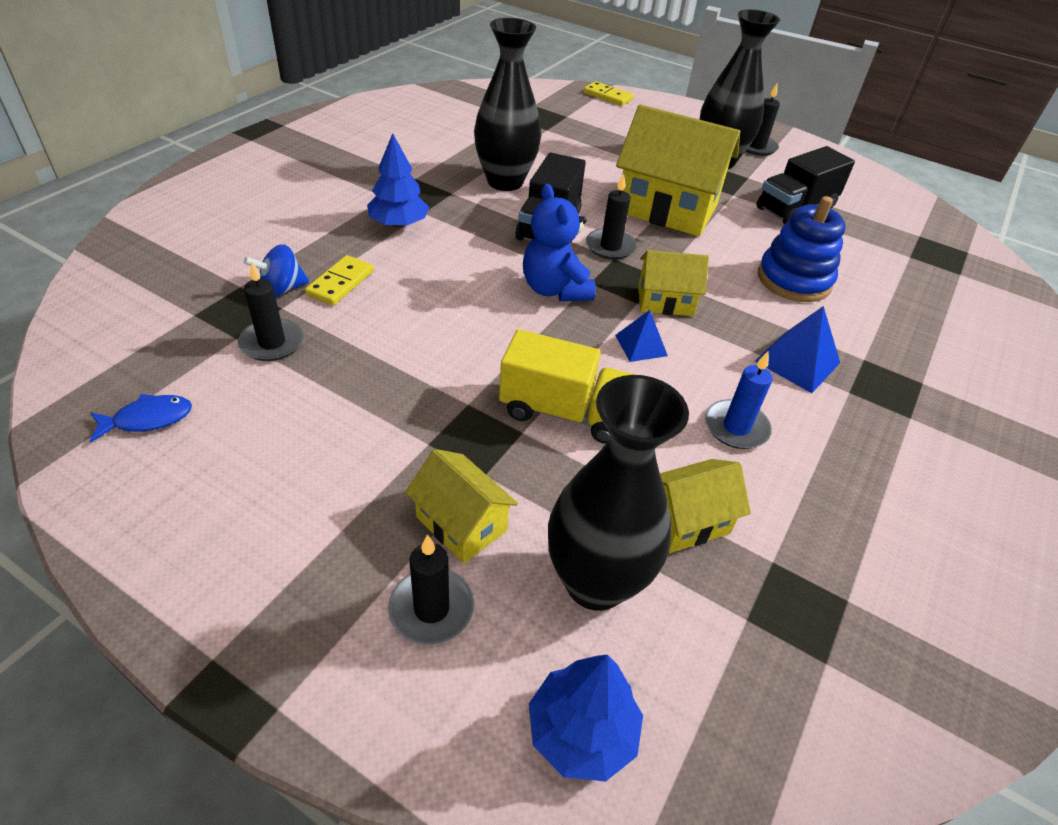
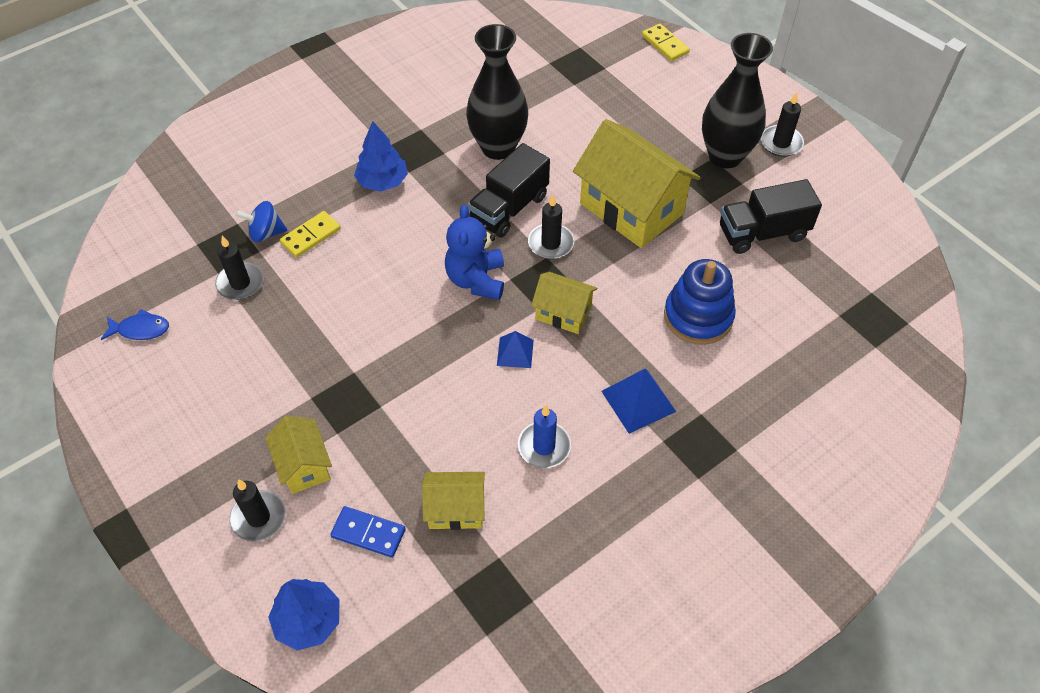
camera: 25 degrees right, 10 degrees up
yellow truck [499,329,634,444] -> none
black vase [548,375,689,611] -> blue domino [330,506,406,558]

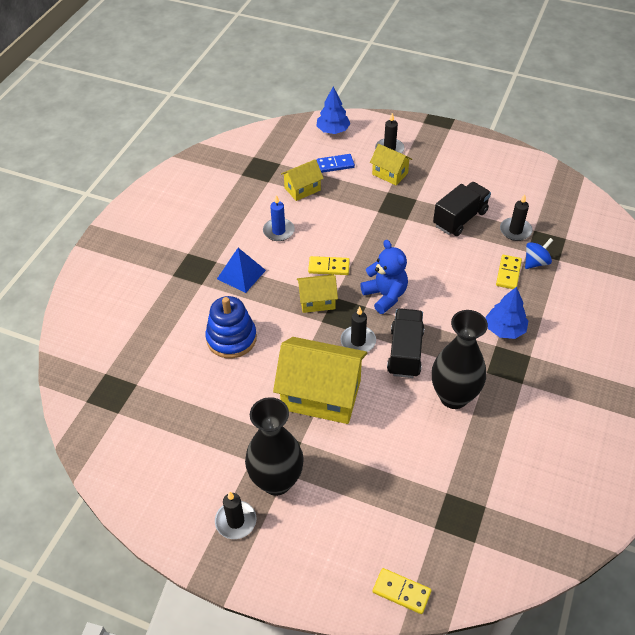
camera: 150 degrees right, 5 degrees down
blue fish [101,309,169,340] -> none
blue pyramid [497,331,534,368] -> yellow domino [308,256,350,275]
black truck [720,179,822,254] -> black truck moved to [433,182,491,236]

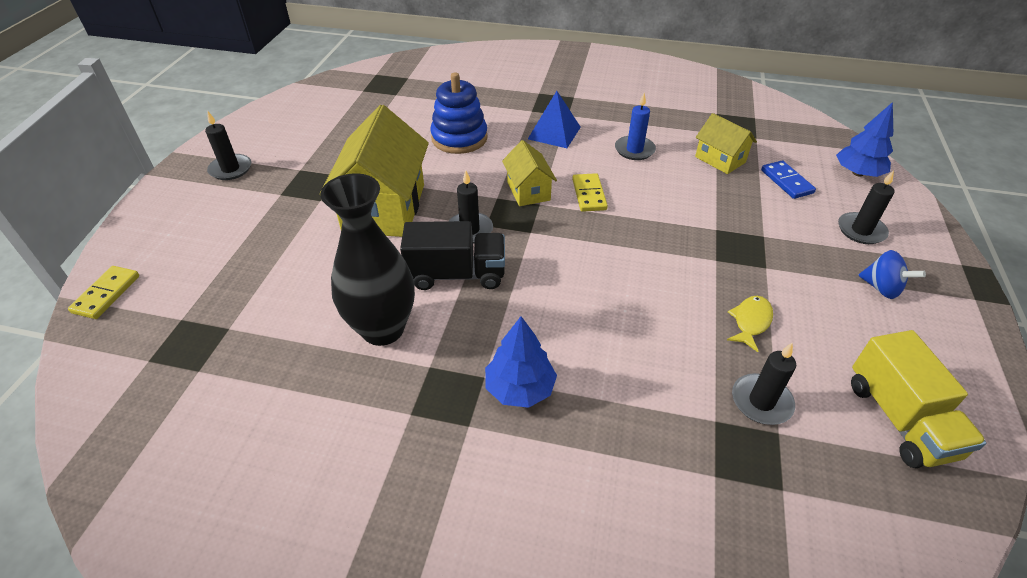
camera: 80 degrees right, 5 degrees down
black vase [245,397,304,496] -> none
blue teddy bear [360,240,408,314] -> none
yellow house [370,144,412,185] -> none
black truck [433,182,491,236] -> yellow fish [727,296,773,352]
yellow domino [496,255,522,289] -> none
blue spinning top [525,238,553,269] -> blue spinning top moved to [859,250,926,299]
none -> yellow truck [851,330,986,468]

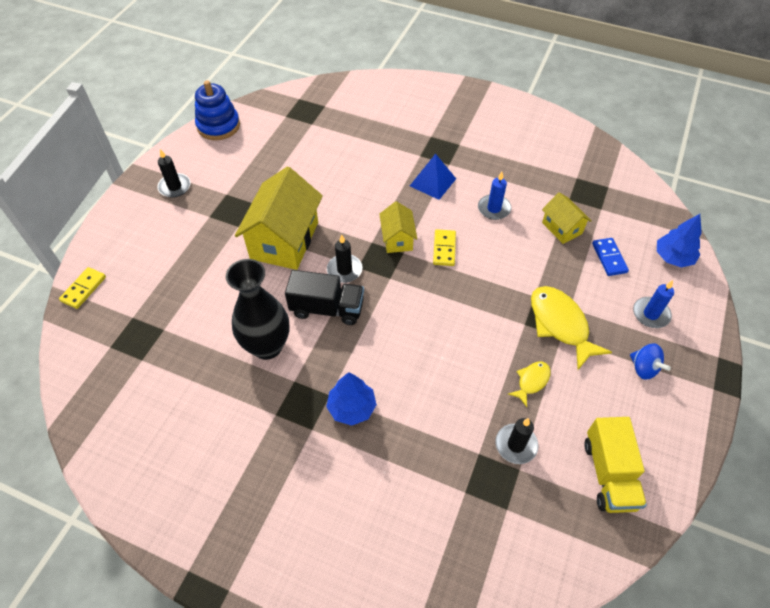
camera: 10 degrees right, 10 degrees up
blue stacking toy [430,72,488,154] -> blue stacking toy moved to [195,80,240,140]
black candle [838,170,894,244] -> blue candle [633,280,674,328]
none -> yellow fish [531,286,612,370]

